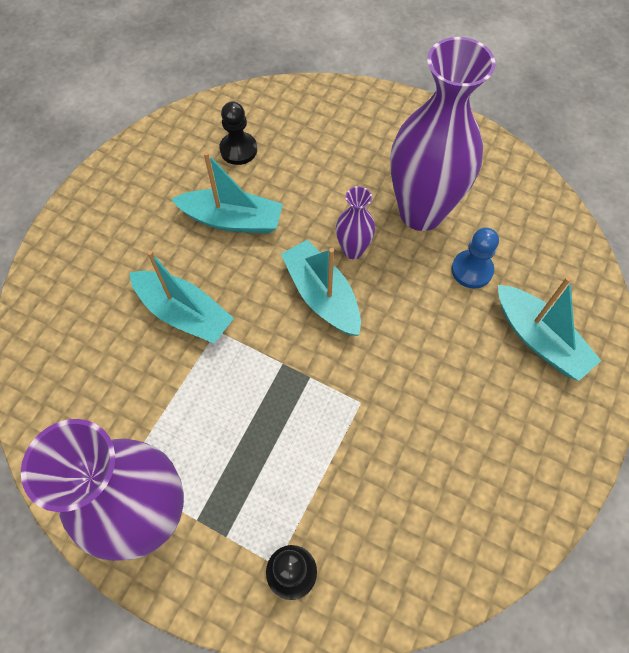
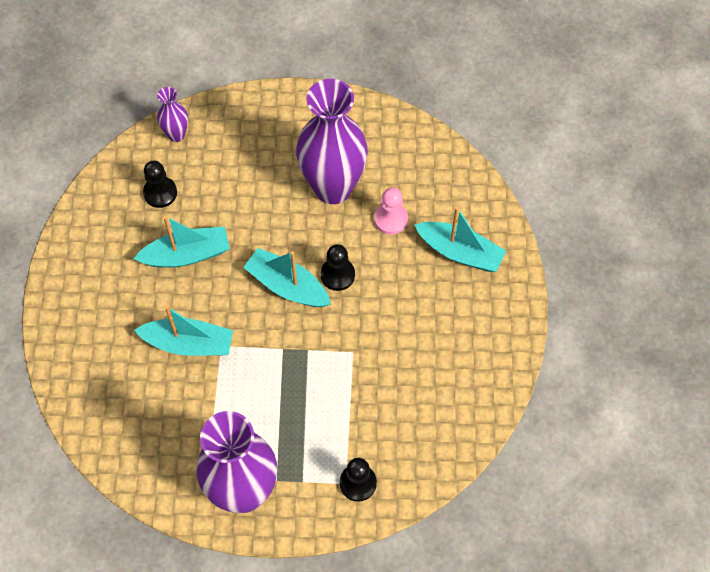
camera: 25 degrees left, 0 degrees up
purple vase [336,186,375,259] -> purple vase moved to [157,87,188,142]
blue pawn [452,227,499,289] -> pink pawn [374,187,408,235]
none -> black pawn [321,244,355,291]

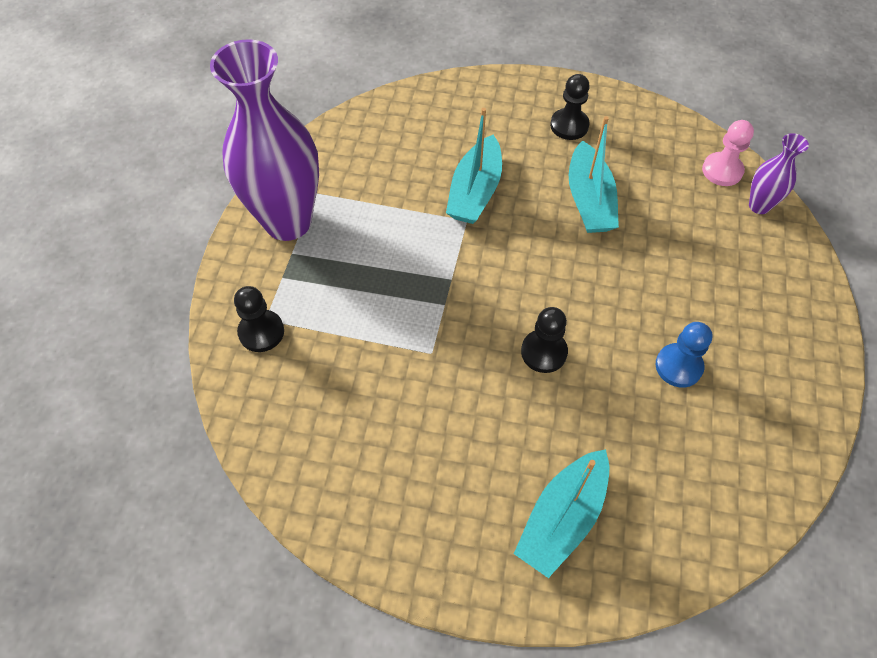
camera: 100 degrees right, 5 degrees down
black pawn [143,161,177,208] -> black pawn moved to [550,74,590,140]
turquoise boat [243,248,331,307] -> none
purple vase [296,79,368,204] -> blue pawn [656,322,713,388]
pink pawn [374,187,408,235] -> pink pawn moved to [702,120,754,186]

